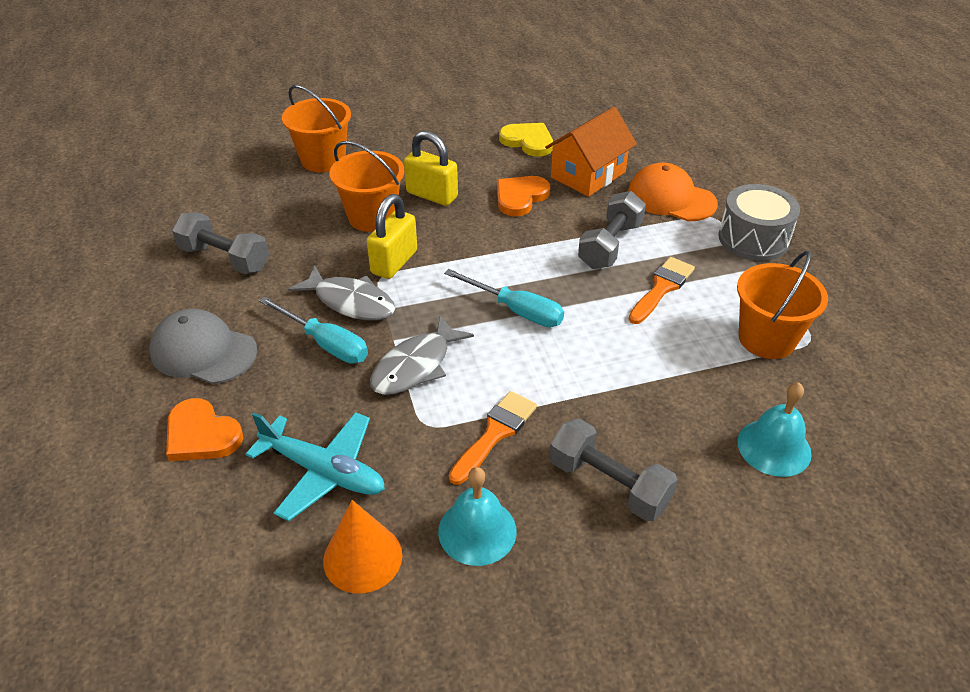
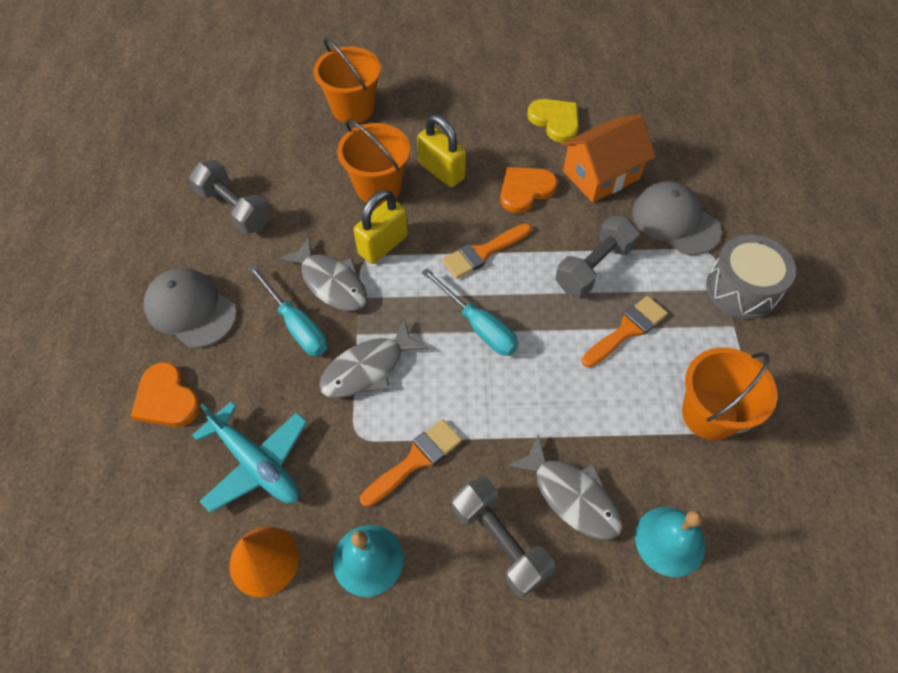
camera: 15 degrees right, 15 degrees up
orange cap [628,163,718,221] -> grey cap [633,181,721,255]
none -> orange brush [442,223,531,279]
none -> grey fish [507,435,622,540]

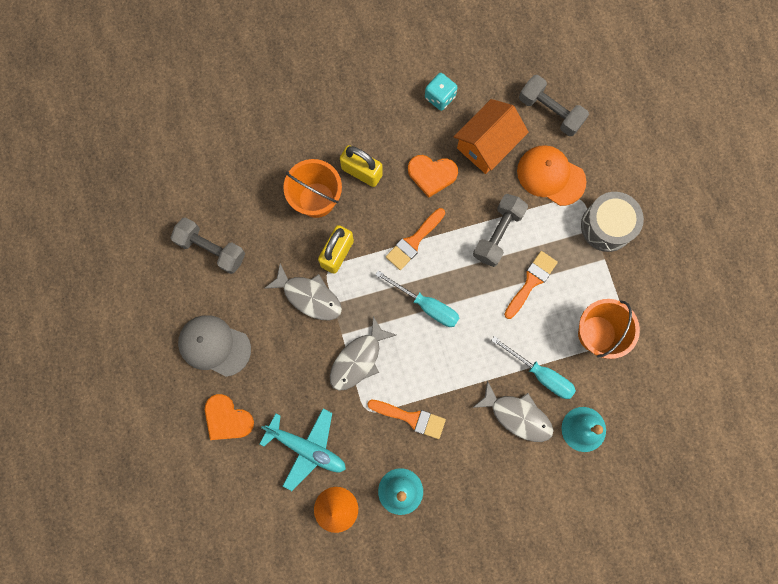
camera: 15 degrees left, 20 degrees up
turquoise screwdriver [248,265,327,356] -> turquoise screwdriver moved to [491,336,576,399]
orange bucket [314,37,381,124] -> none
orange brush [360,419,462,507] -> orange brush turned 75 degrees clockwise [367,400,446,439]
grey dumbbell [452,476,555,597] -> grey dumbbell moved to [519,75,589,136]
orange heart [500,167,558,213] -> orange heart turned 120 degrees counterclockwise [408,155,458,198]
yellow heart [527,99,579,143] -> turquoise dice [425,73,458,111]
grey cap [633,181,721,255] -> orange cap [517,145,586,206]

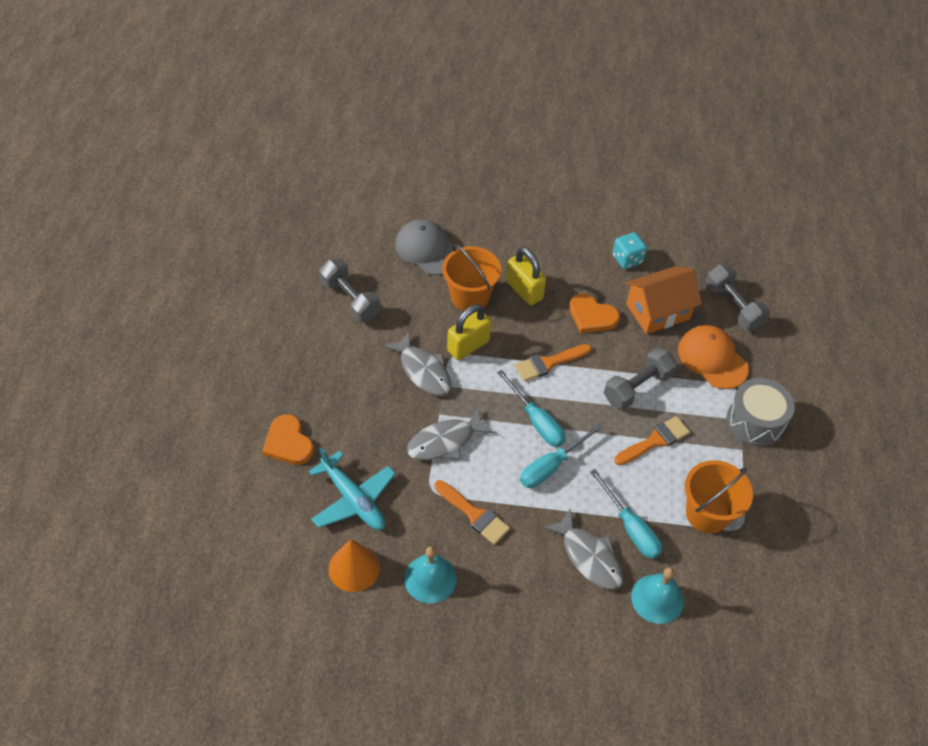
camera: 20 degrees right, 25 degrees down
grey cap [178,315,251,377] -> grey cap moved to [395,219,458,275]
none -> turquoise screwdriver [520,424,603,488]

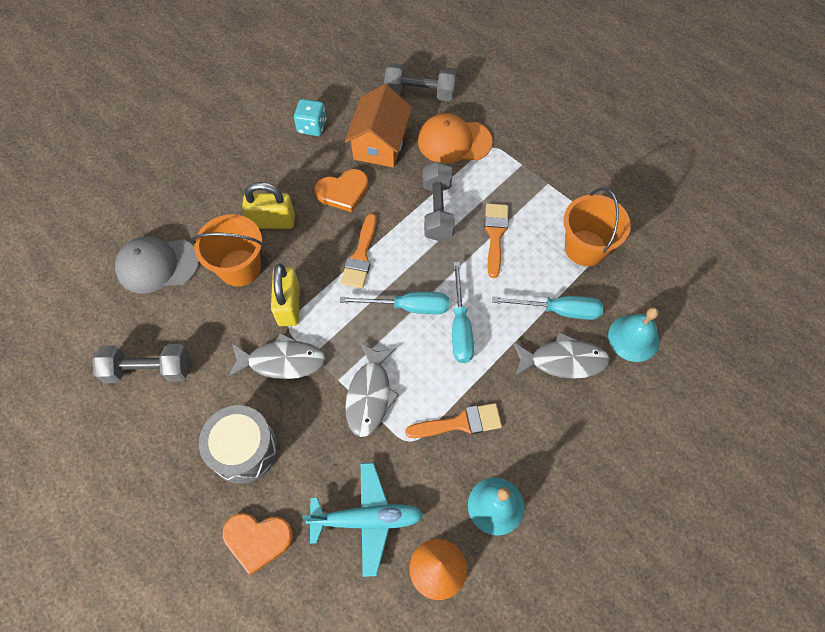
camera: 50 degrees left, 10 degrees up
grey drum [727,378,795,447] -> grey drum moved to [199,405,278,484]

